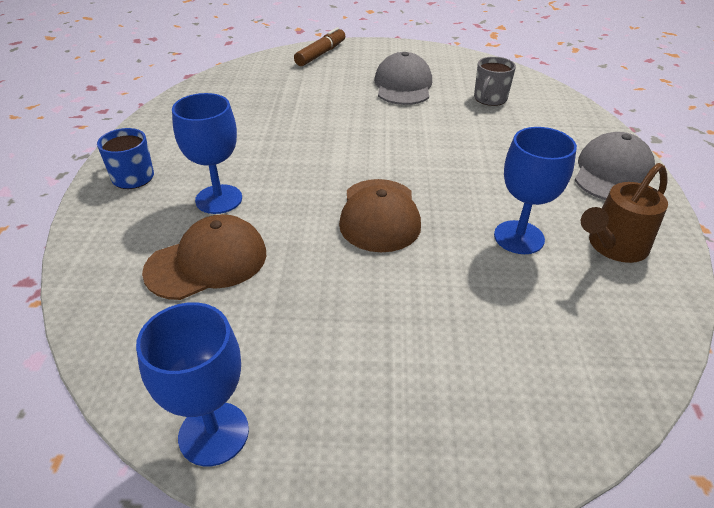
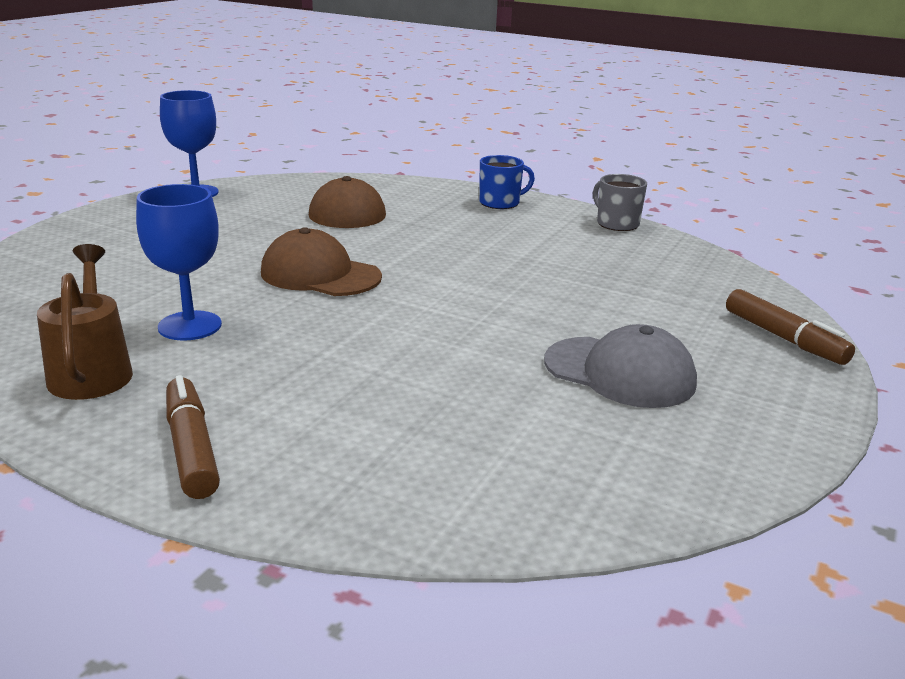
camera: 115 degrees right, 15 degrees down
blue goblet [172,93,242,214] -> none
grey mug [474,56,516,106] -> grey mug moved to [593,174,647,231]
grey cap [575,132,655,200] -> brown marker [166,375,220,499]

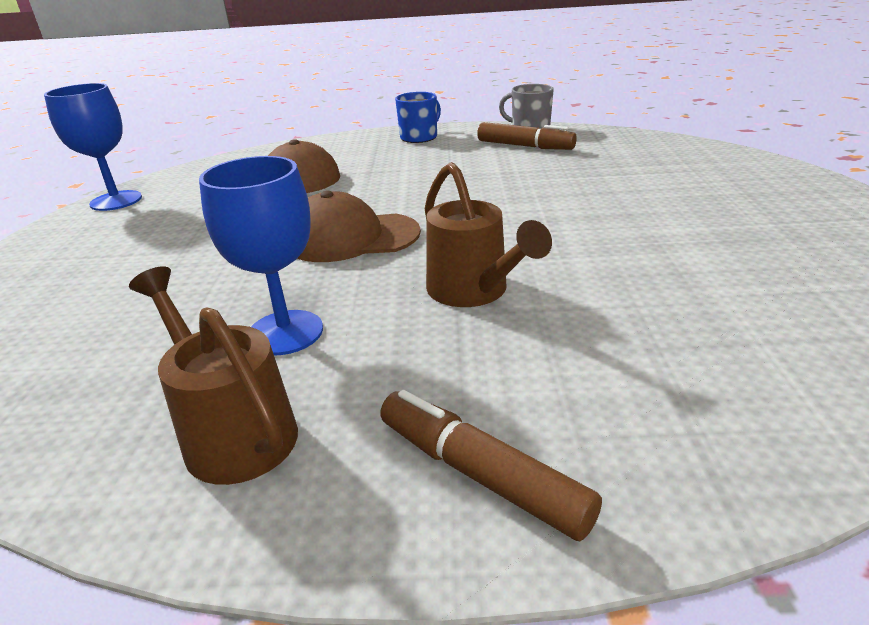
camera: 25 degrees left, 5 degrees up
grey cap [544,324,697,408] -> none
brown marker [726,289,855,365] -> brown marker moved to [477,122,577,150]
none -> brown watering can [425,162,552,307]

